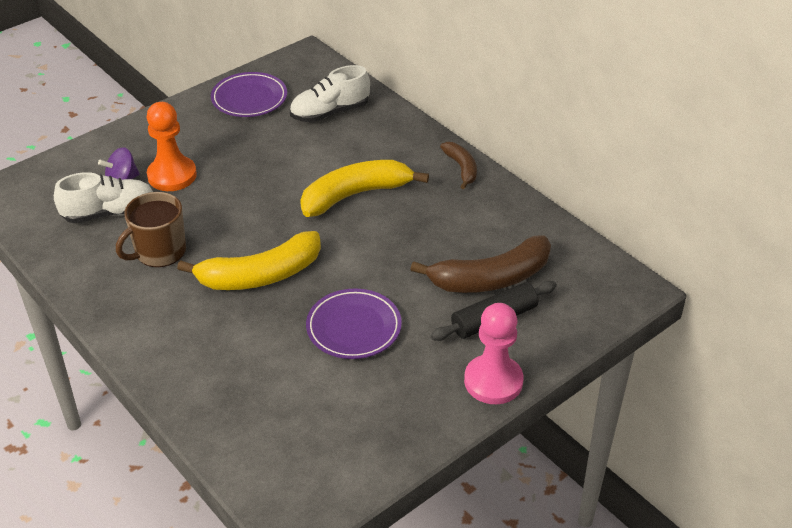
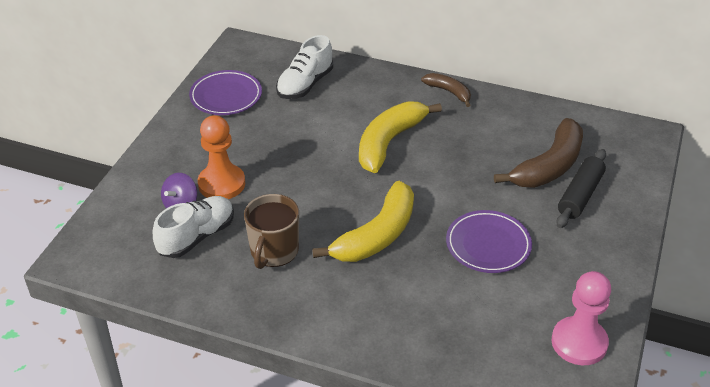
camera: 30 degrees left, 0 degrees up
pink pawn [464,303,524,404] -> pink pawn moved to [551,271,611,365]

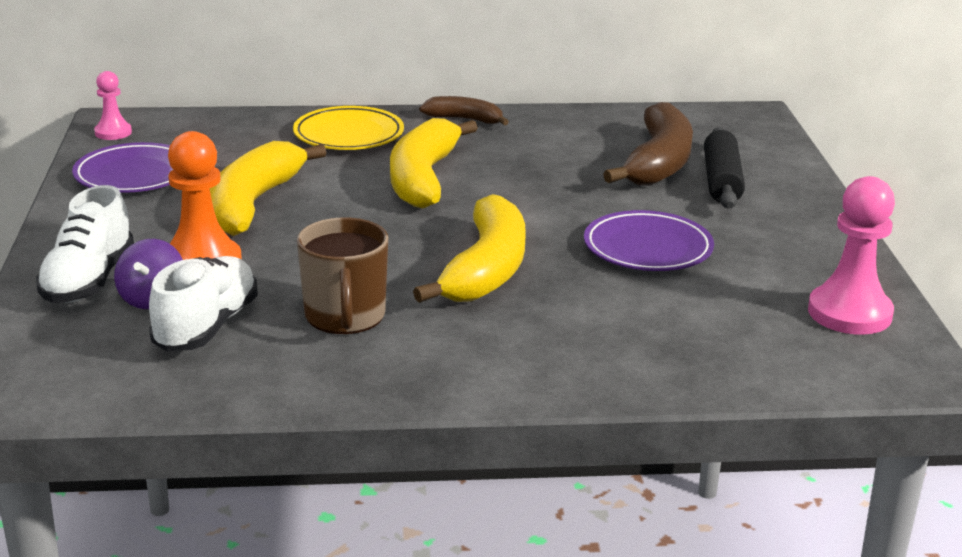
camera: 25 degrees left, 15 degrees down
white shoe [276,35,333,99] -> white shoe moved to [36,185,134,303]
none -> pink pawn [94,71,132,140]
none -> yellow banana [210,141,326,236]
none -> yellow plate [293,106,404,150]

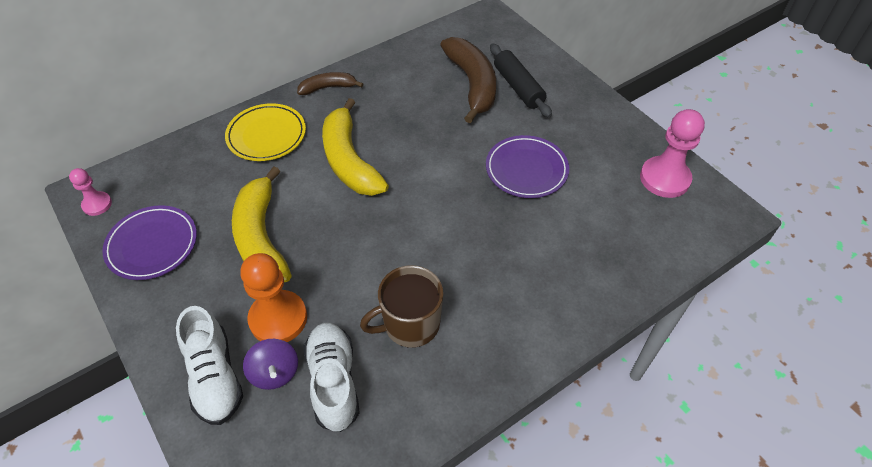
camera: 30 degrees left, 25 degrees up
brown mug [297,217,388,334] -> brown mug turned 105 degrees clockwise [360,265,443,348]
yellow banana [413,194,526,303] -> none

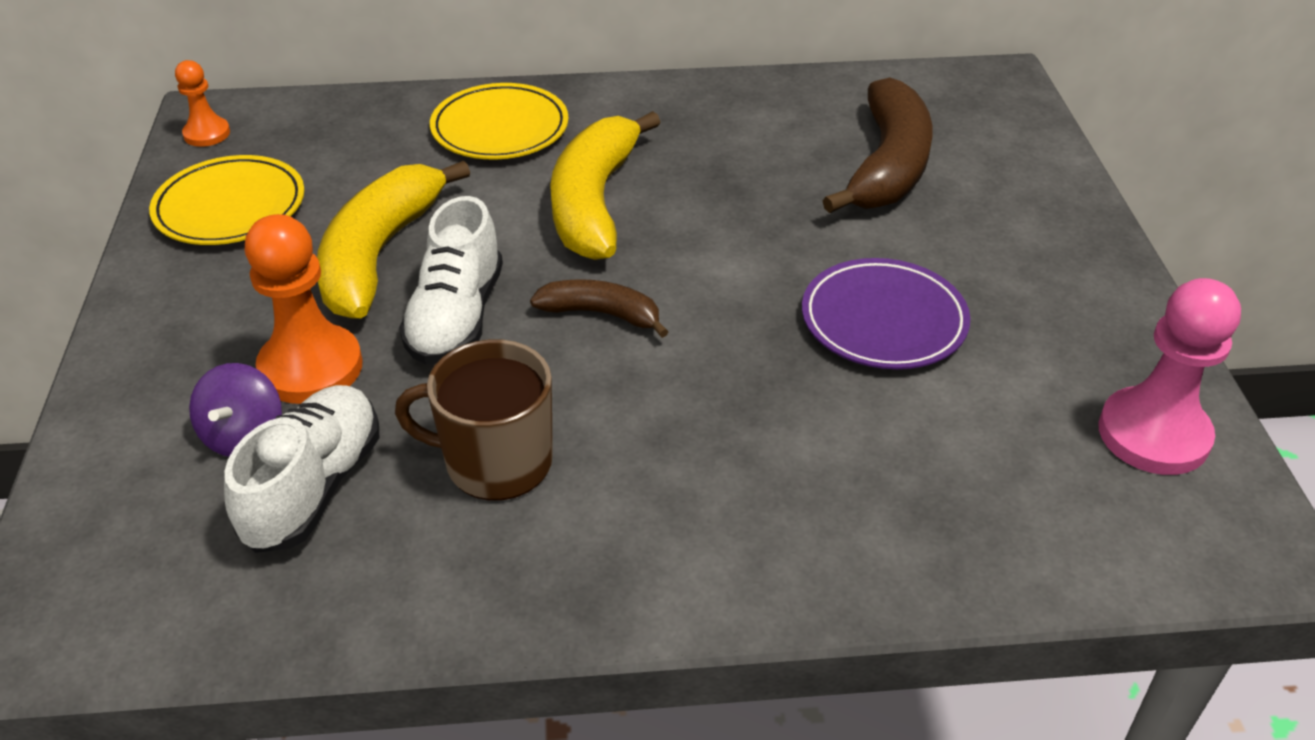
camera: 30 degrees right, 10 degrees down
pink pawn [69,168,112,216] -> orange pawn [175,60,230,147]
purple plate [102,205,197,280] -> yellow plate [149,155,304,245]
white shoe [176,306,243,425] -> white shoe moved to [399,196,503,365]
brown banana [297,72,363,95] -> brown banana moved to [530,279,669,338]
black rolling pin [490,44,552,118] -> none

